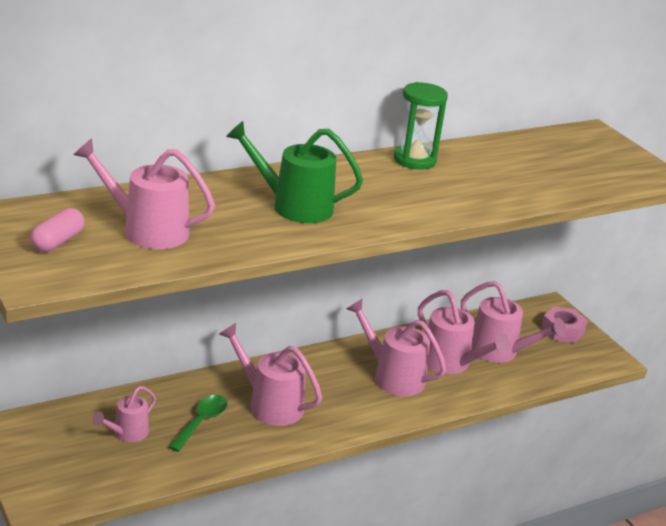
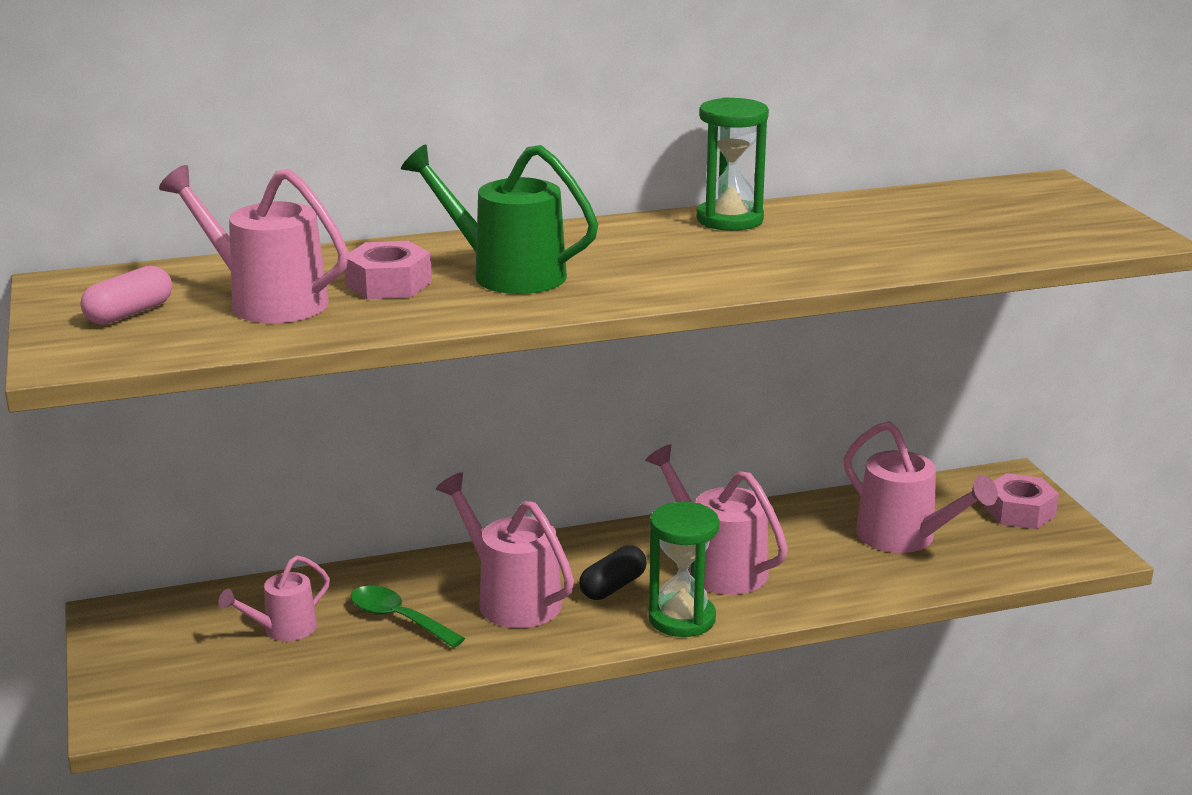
camera: 15 degrees right, 5 degrees down
green spoon [168,395,227,452] -> green spoon turned 90 degrees counterclockwise [350,586,465,648]
pink watering can [418,290,510,374] -> none
none -> pink nut [344,241,432,299]
none -> black capsule [579,545,647,600]
none -> green hourglass [648,502,719,637]

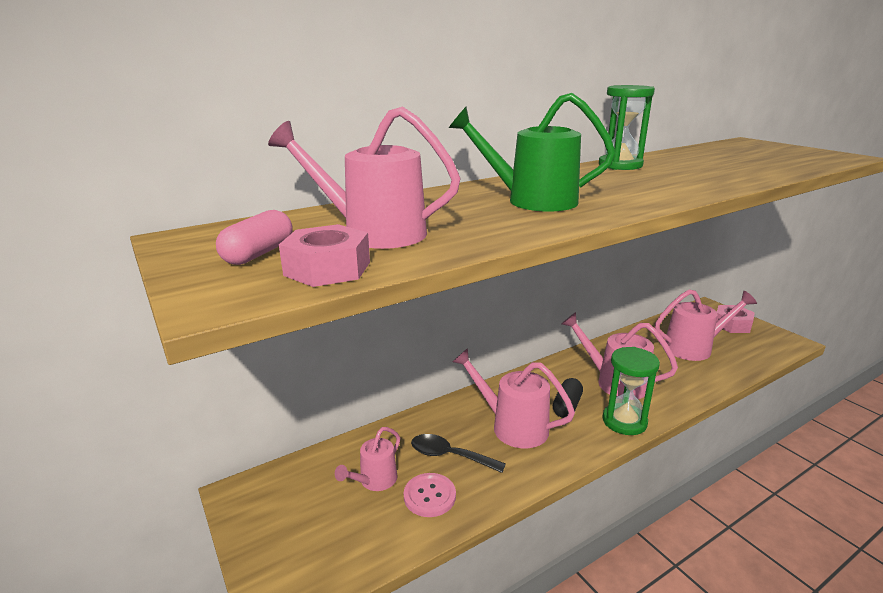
camera: 15 degrees left, 0 degrees up
pink nut [344,241,432,299] -> pink nut moved to [279,224,370,287]
green spoon [350,586,465,648] -> black spoon [411,434,506,473]
pink watering can [844,421,998,553] -> pink watering can turned 45 degrees counterclockwise [655,289,757,361]
none -> pink button [404,473,456,517]

